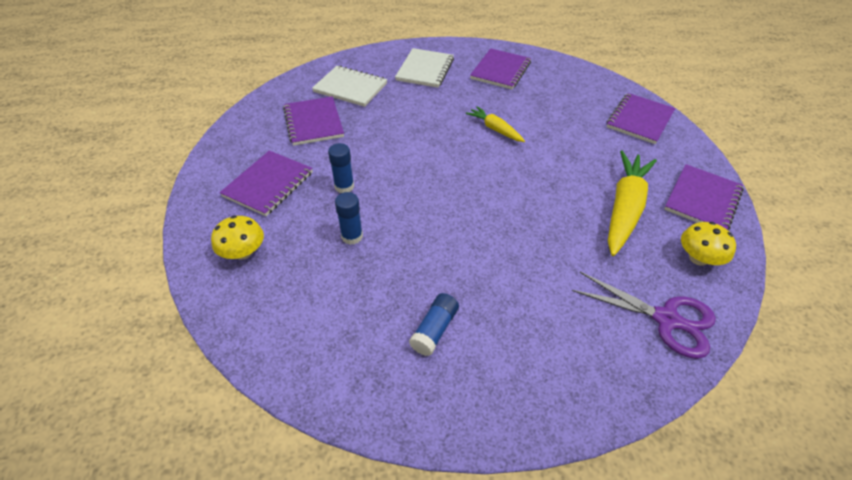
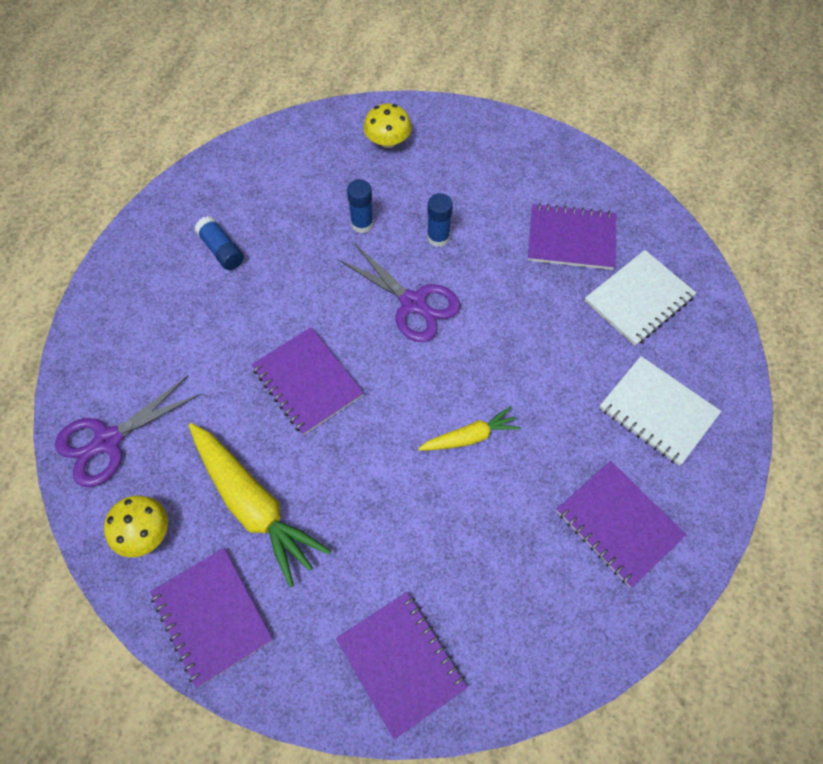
camera: 115 degrees right, 15 degrees up
purple notebook [220,151,313,216] -> purple notebook moved to [251,327,364,435]
none -> purple scissors [338,244,460,342]

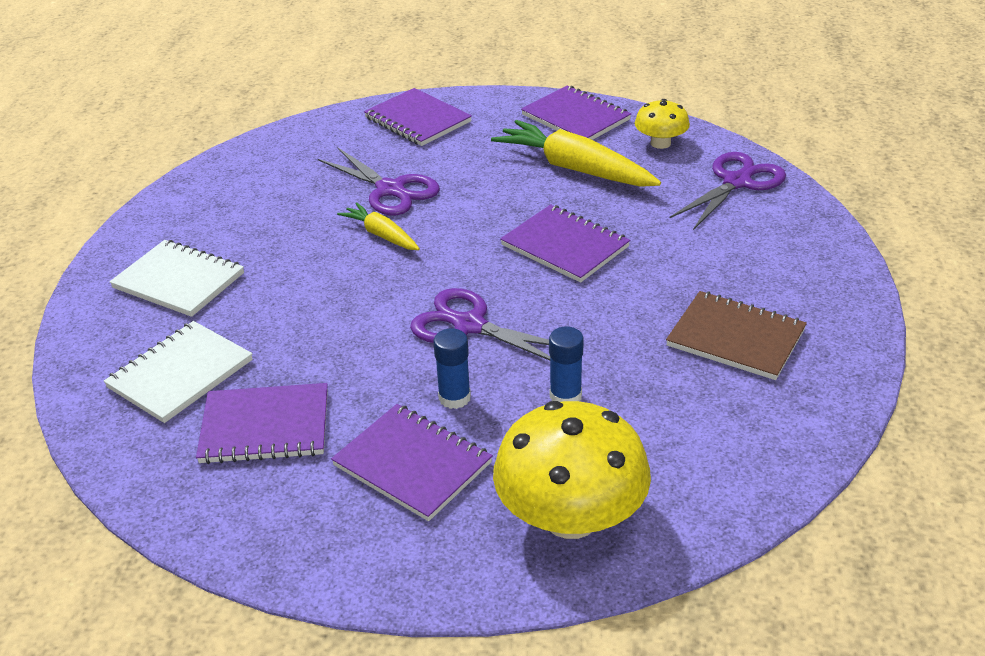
camera: 170 degrees right, 25 degrees down
blue glue stick [195,216,244,270] -> brown notebook [666,291,807,380]
yellow mushroom [363,103,412,148] -> yellow mushroom [493,401,651,539], size x1.90
yellow carrot [418,406,521,450] -> yellow carrot turned 75 degrees clockwise [337,203,420,250]
purple notebook [557,461,686,587] -> purple notebook moved to [331,404,493,521]
none -> purple scissors [318,147,440,215]

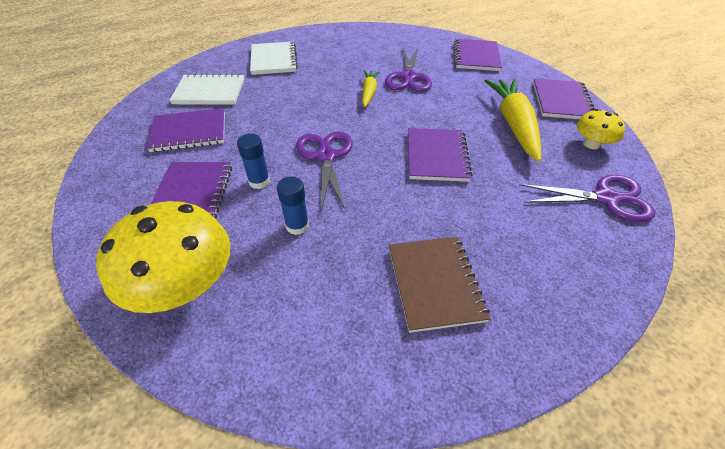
camera: 50 degrees right, 10 degrees up
purple notebook [196,383,328,464] -> purple notebook turned 60 degrees counterclockwise [147,108,225,152]

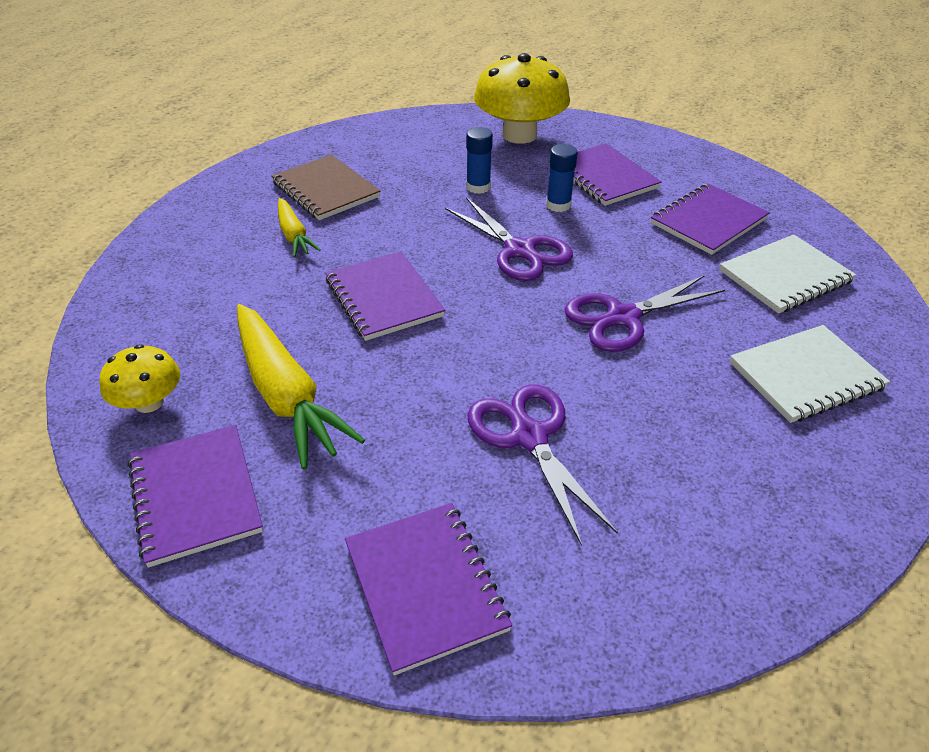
camera: 150 degrees right, 5 degrees down
white notebook [250,42,298,75] -> white notebook turned 75 degrees counterclockwise [730,325,890,423]
yellow carrot [362,70,380,107] -> yellow carrot moved to [278,198,321,258]
purple scissors [520,175,655,222] -> purple scissors moved to [565,275,725,352]

